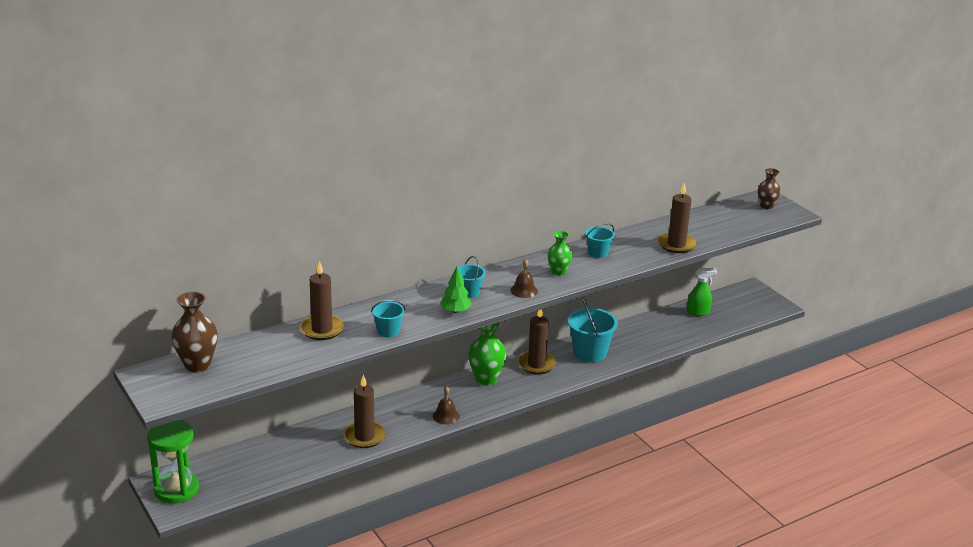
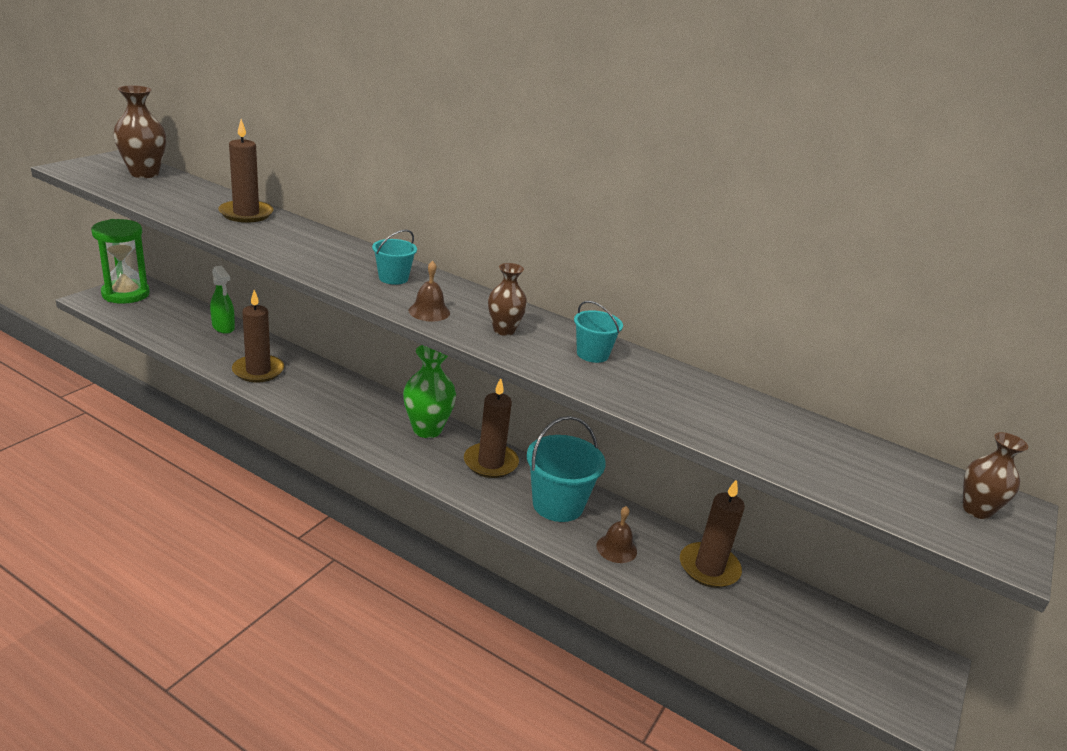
camera: 60 degrees right, 0 degrees up
turquoise bucket [371,300,405,337] -> none
brown bell [433,387,460,424] -> brown bell moved to [596,506,637,563]
green tree [440,267,472,313] -> none
green vase [548,231,573,276] -> brown vase [488,263,527,336]
brown candle [658,183,696,253] -> brown candle moved to [680,480,745,588]
green spray bottle [687,268,717,316] -> green spray bottle moved to [210,265,235,334]

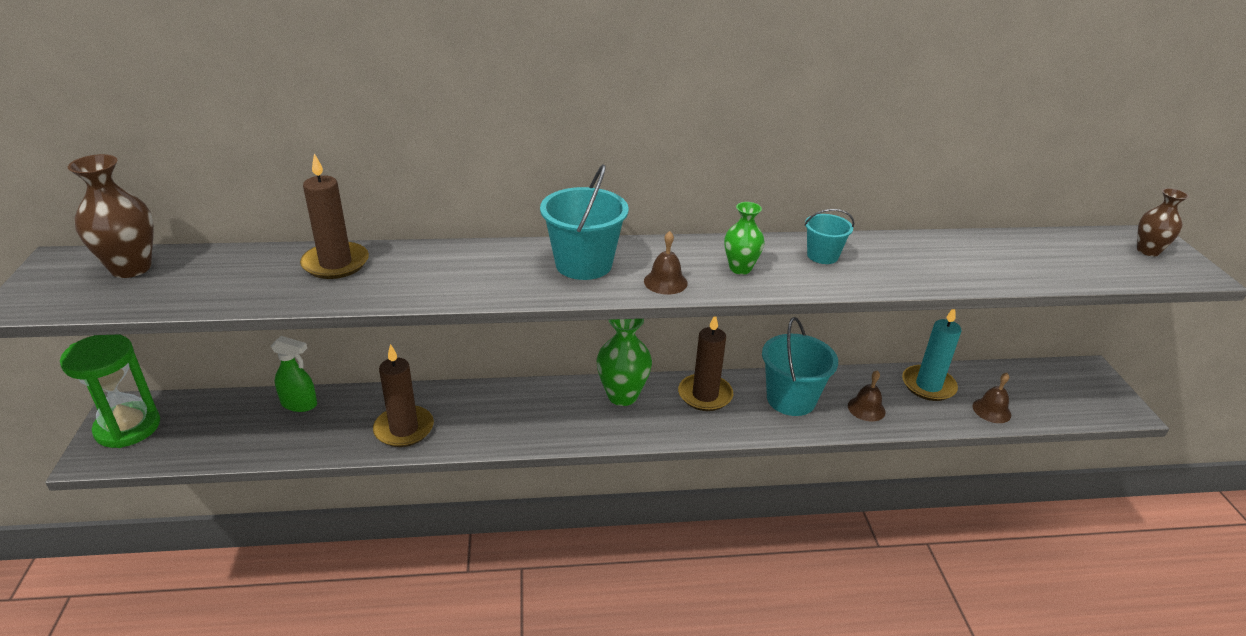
camera: 35 degrees left, 5 degrees up
turquoise bucket [372,230,417,285] -> turquoise bucket [540,165,629,280], size x1.76
brown vase [488,263,527,336] -> green vase [724,202,765,275]
brown candle [680,480,745,588] -> turquoise candle [902,309,962,401]
none -> brown bell [973,373,1011,423]

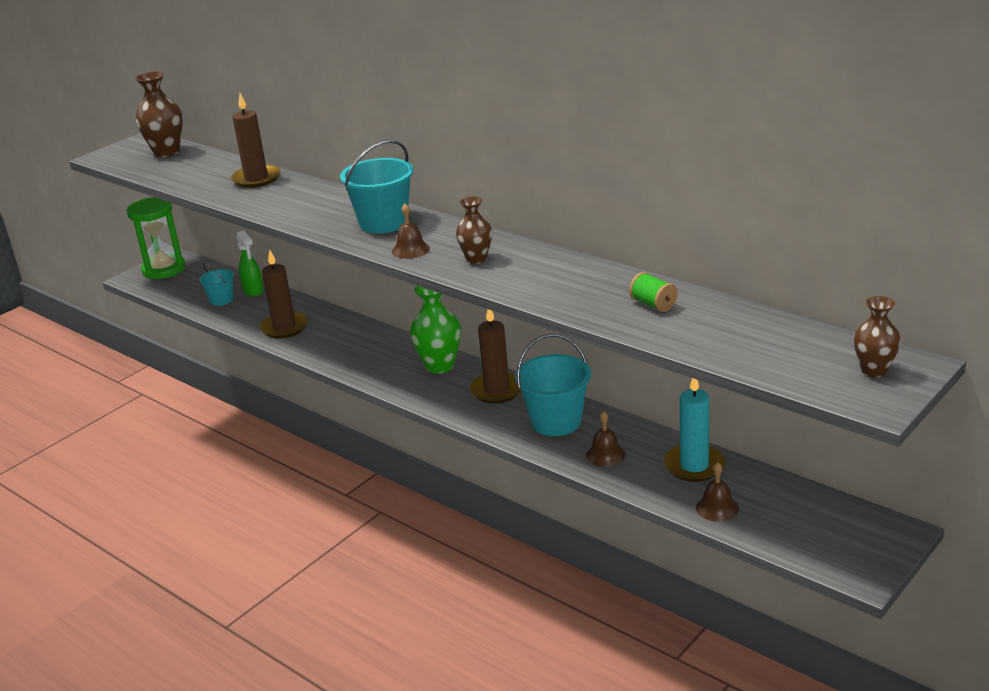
camera: 50 degrees right, 5 degrees down
green vase [724,202,765,275] -> brown vase [456,196,492,264]
turquoise bucket [804,209,854,264] -> turquoise bucket moved to [199,264,234,306]
none -> green spool [629,272,678,312]

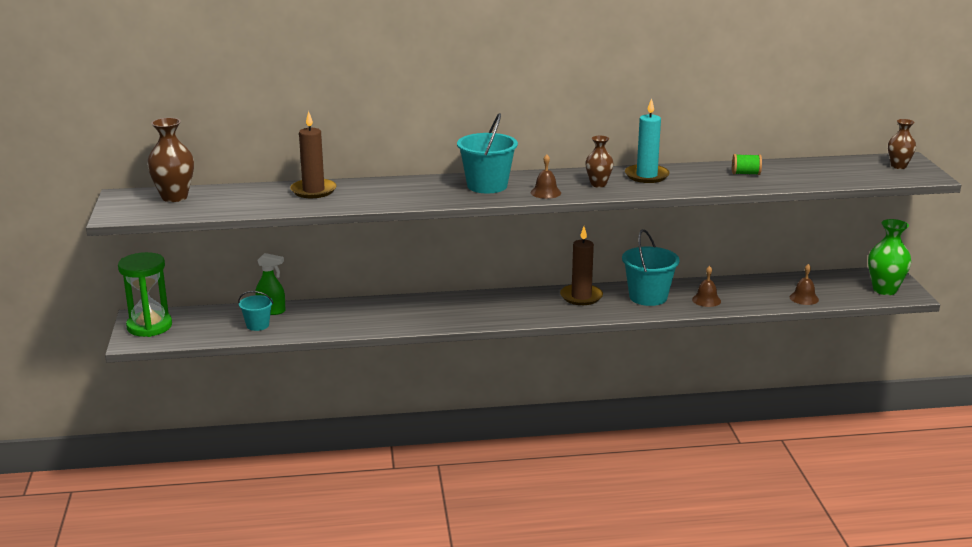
camera: 50 degrees left, 5 degrees down
brown candle [260,250,308,338] -> none
green vase [410,286,461,374] -> green vase moved to [868,219,911,295]
turquoise candle [664,378,725,482] -> turquoise candle moved to [625,98,670,183]

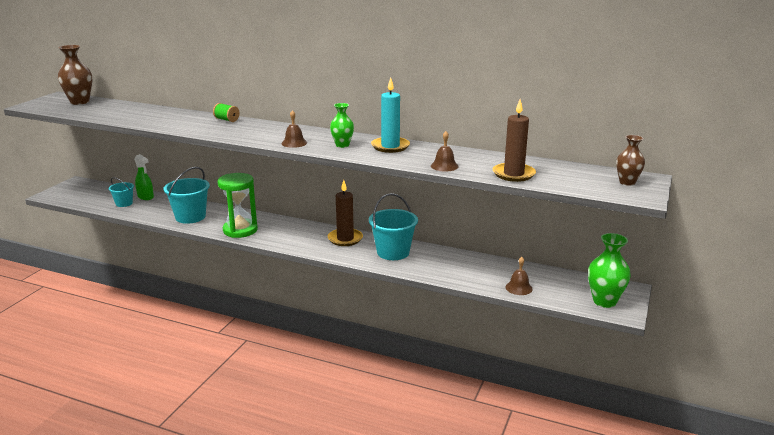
camera: 30 degrees right, 0 degrees up
green hourglass [118,252,172,337] -> green hourglass moved to [218,173,258,238]
brown candle [290,111,337,198] -> brown candle moved to [493,100,536,182]
turquoise bucket [457,113,518,193] -> turquoise bucket moved to [164,167,210,224]
brown vase [585,136,614,188] -> green vase [330,103,354,148]
brown bell [692,266,721,307] -> brown bell moved to [431,131,458,171]
green spool [732,154,762,175] -> green spool moved to [213,103,240,122]

